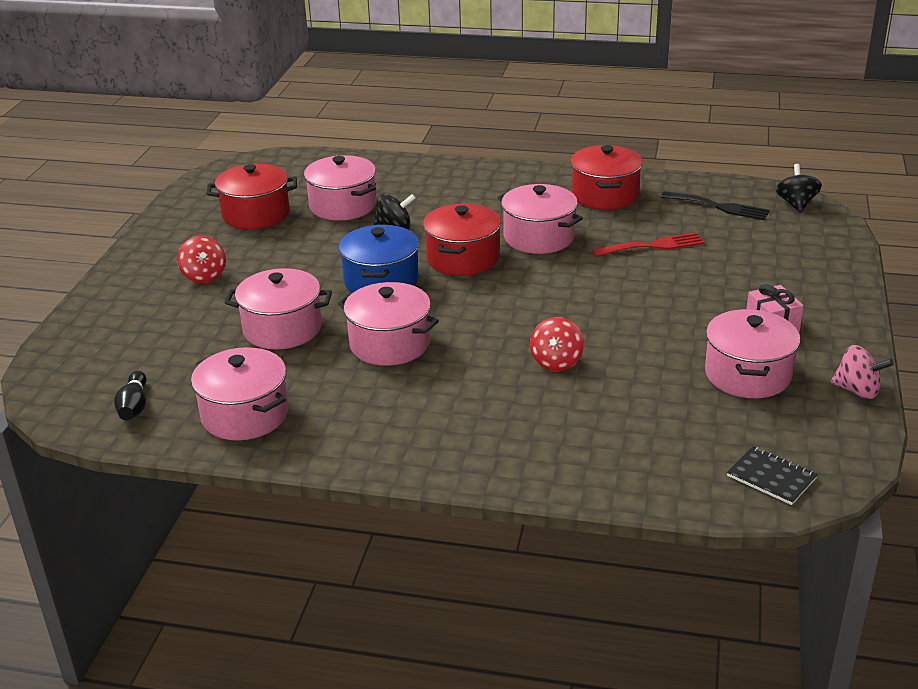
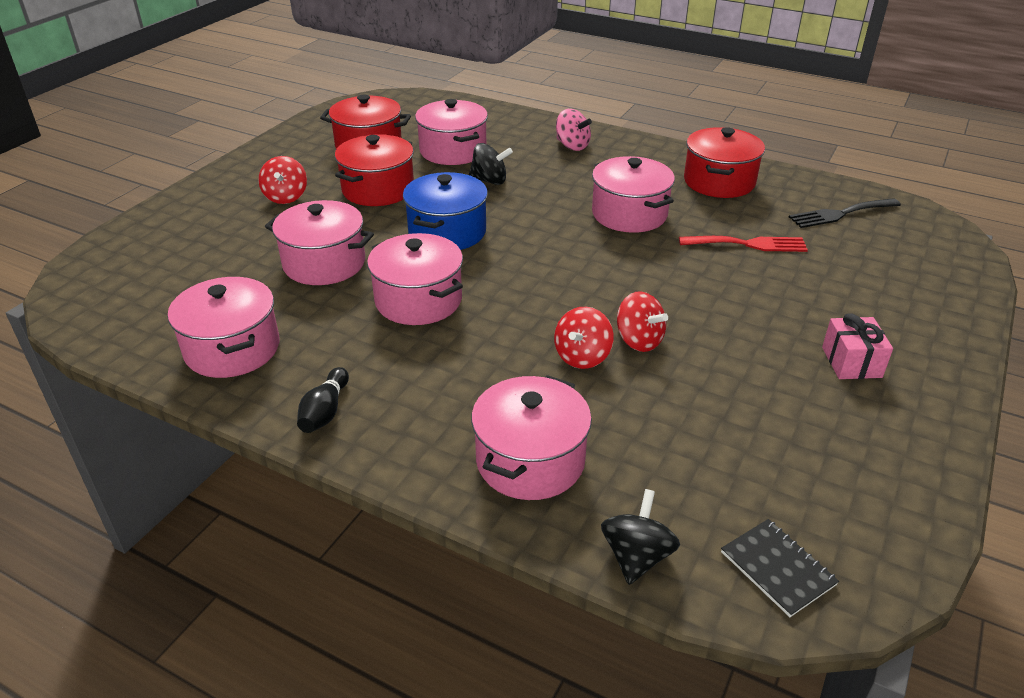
camera: 15 degrees right, 5 degrees up
black bowling pin [114,371,147,420] -> black bowling pin moved to [297,367,349,433]
red pot [423,204,501,276] -> red pot moved to [335,134,414,206]
black fork [661,191,770,220] -> black fork turned 120 degrees clockwise [789,198,901,228]
pink pot [705,309,800,398] -> pink pot moved to [471,375,592,500]
black spinning top [776,164,822,213] -> black spinning top moved to [601,489,680,585]
pink spinning top [831,345,894,399] -> pink spinning top moved to [556,109,592,151]
none -> red spinning top [617,291,668,352]

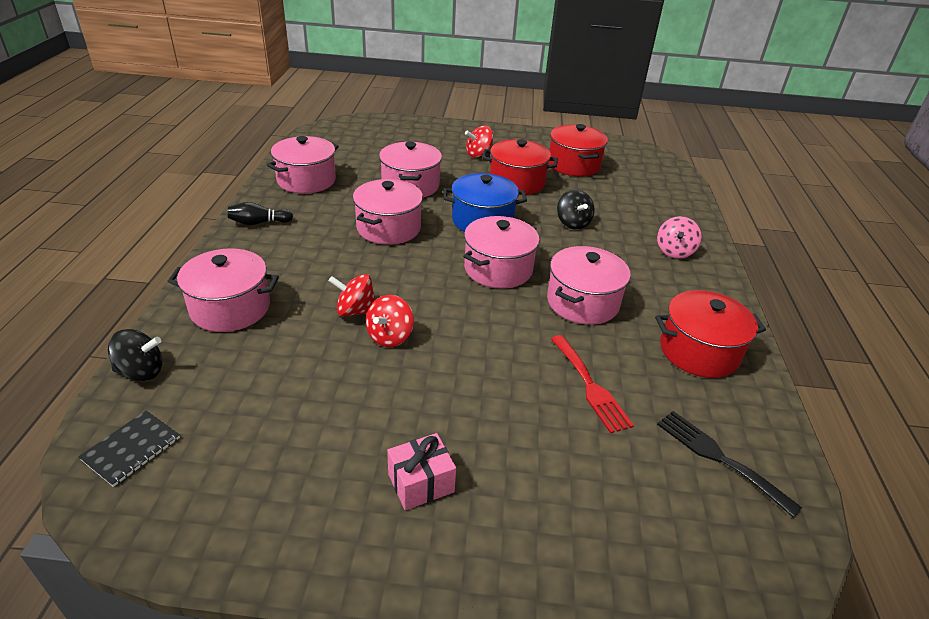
camera: 65 degrees right, 0 degrees up
pink pot [415,99,488,165] -> pink pot moved to [463,216,540,289]

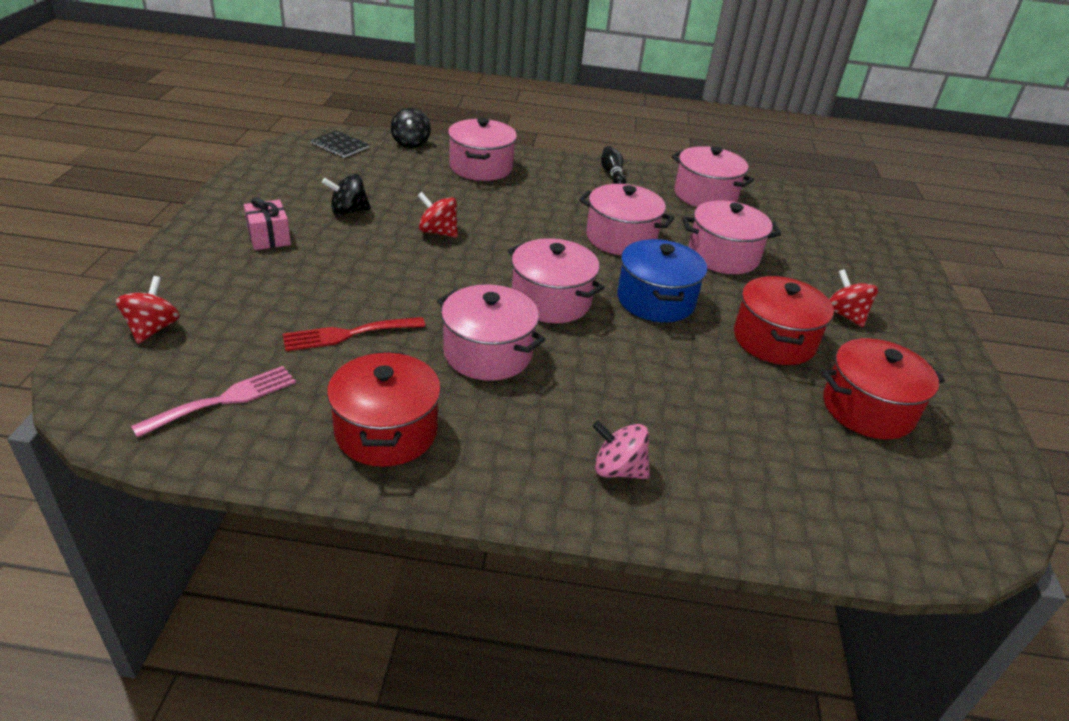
camera: 90 degrees right, 0 degrees up
red spinning top [329,274,376,317] -> red spinning top moved to [116,276,180,344]
black spinning top [557,189,594,230] -> black spinning top moved to [322,174,371,215]
black fork [657,411,802,518] -> pink fork [131,366,296,438]

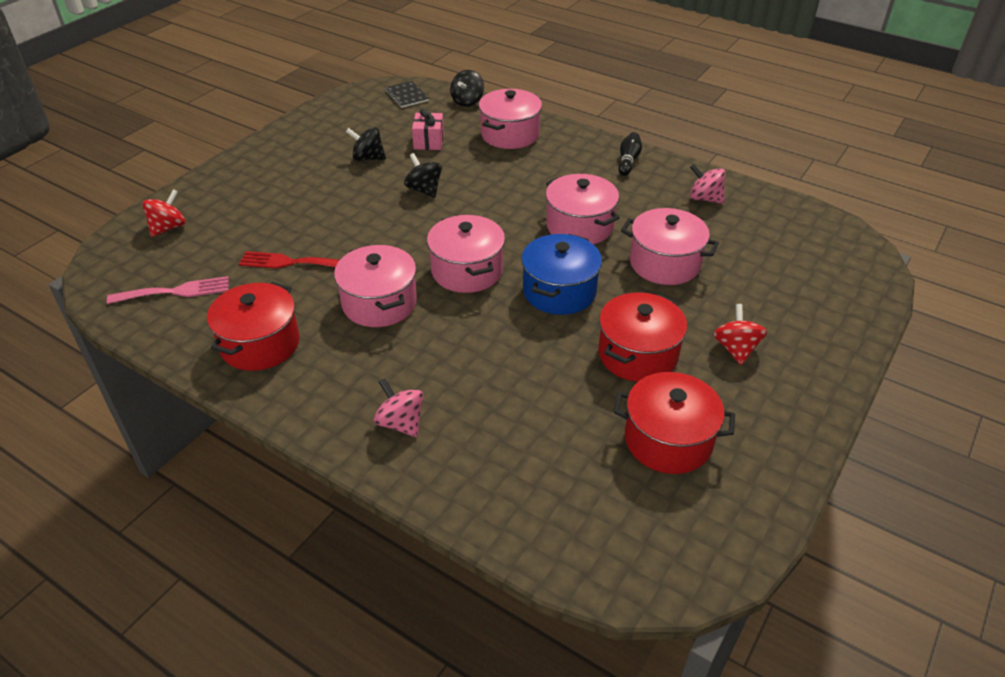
camera: 30 degrees right, 5 degrees up
pink gift [244,197,291,250] -> pink gift moved to [412,109,444,150]
red spinning top [417,192,458,238] -> black spinning top [404,153,442,198]
pink pot [671,146,754,207] -> pink spinning top [690,164,726,204]

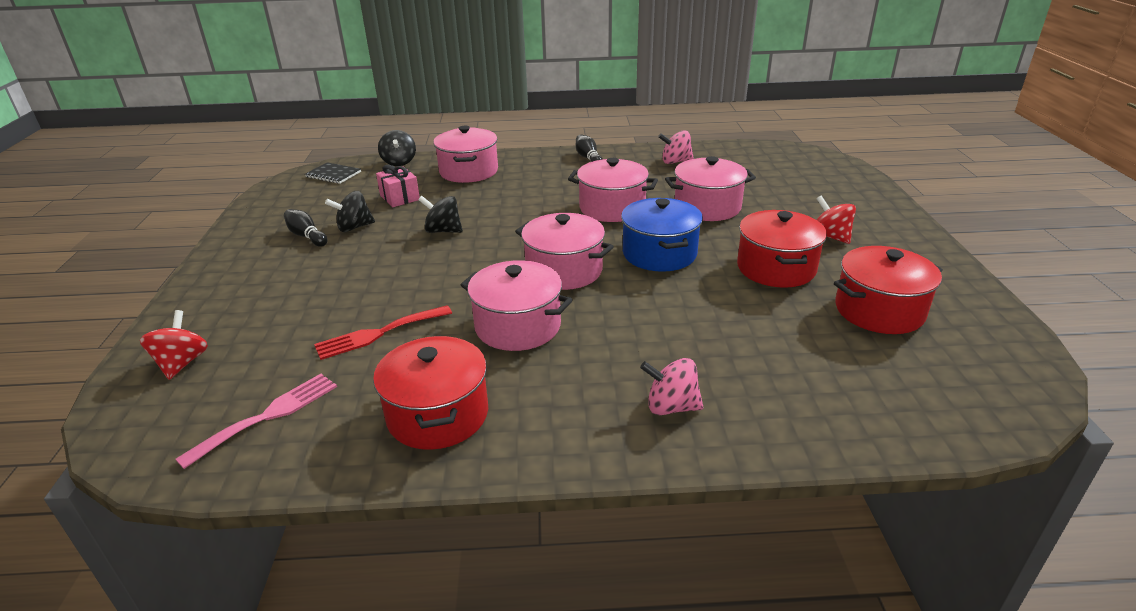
camera: 35 degrees left, 10 degrees down
none -> black bowling pin [284,209,327,247]

